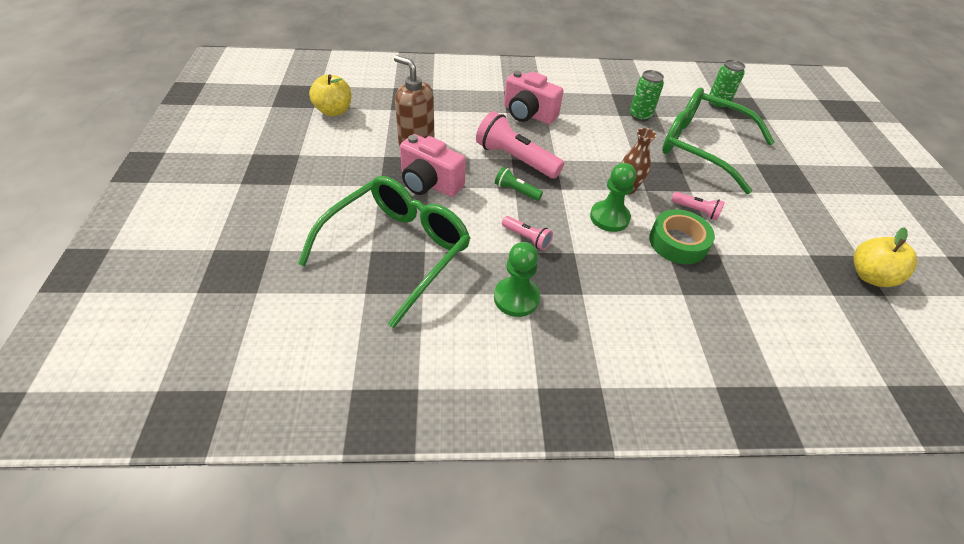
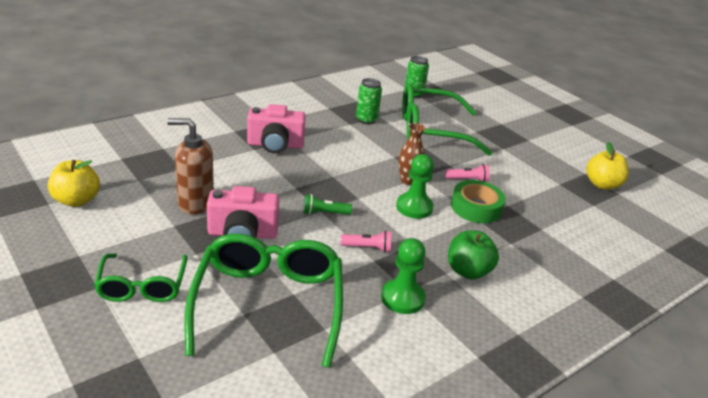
camera: 35 degrees left, 15 degrees down
pink flashlight [476,111,564,179] -> none
none -> green glasses [94,253,188,302]
none -> green apple [448,230,499,280]

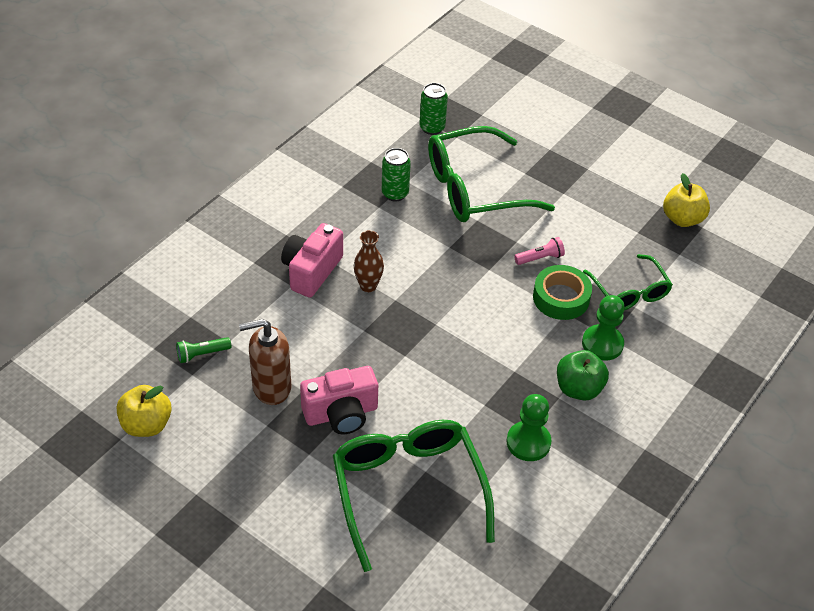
camera: 15 degrees left, 15 degrees up
green glasses [94,253,188,302] -> green glasses moved to [583,254,673,310]
pink camera [247,104,306,153] -> pink camera turned 135 degrees clockwise [281,223,343,298]
green flashlight [303,194,352,215] -> green flashlight moved to [176,337,231,363]
pink flashlight [341,230,391,252] -> none
green pawn [396,154,434,219] -> green pawn moved to [582,295,625,361]
brown vase [398,123,426,185] -> brown vase moved to [354,230,384,292]

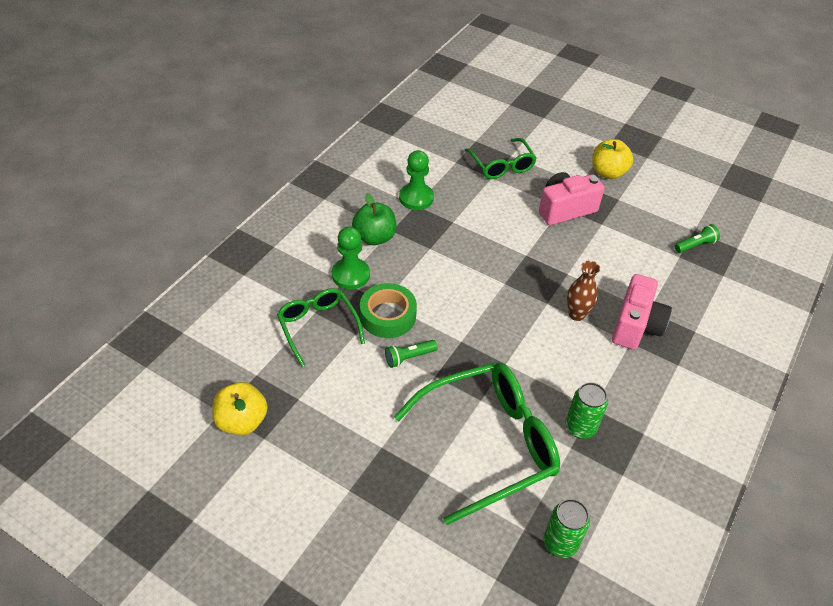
camera: 175 degrees right, 0 degrees up
yellow apple [117,385,172,437] -> yellow apple moved to [592,139,633,179]
brown soap dispenser [239,319,292,405] -> none
green glasses [333,420,495,572] -> green glasses [465,138,537,179], size x0.58
pink flashlight [514,237,565,265] -> green flashlight [385,340,438,368]

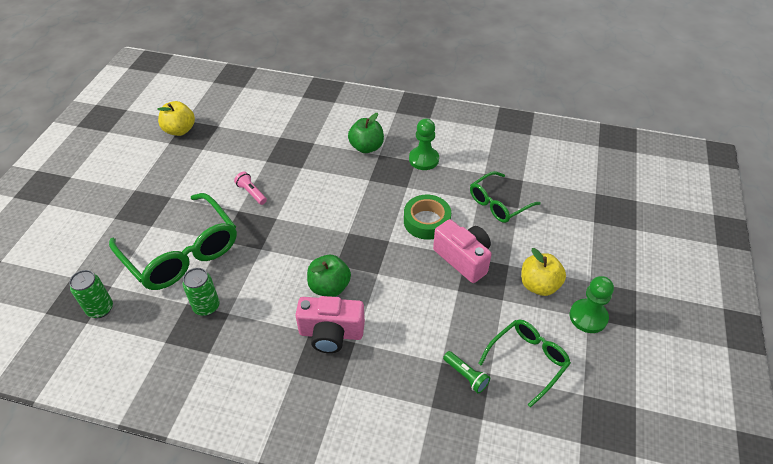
camera: 75 degrees right, 0 degrees up
green glasses [277,288,365,367] -> green glasses moved to [478,319,571,408]
green pawn [332,227,370,290] -> green pawn moved to [569,276,614,333]
green tape [360,283,417,338] -> green tape moved to [404,195,451,240]
green flashlight [385,340,438,368] -> pink flashlight [234,172,267,205]
brown vase [567,261,600,321] -> green apple [307,255,351,297]

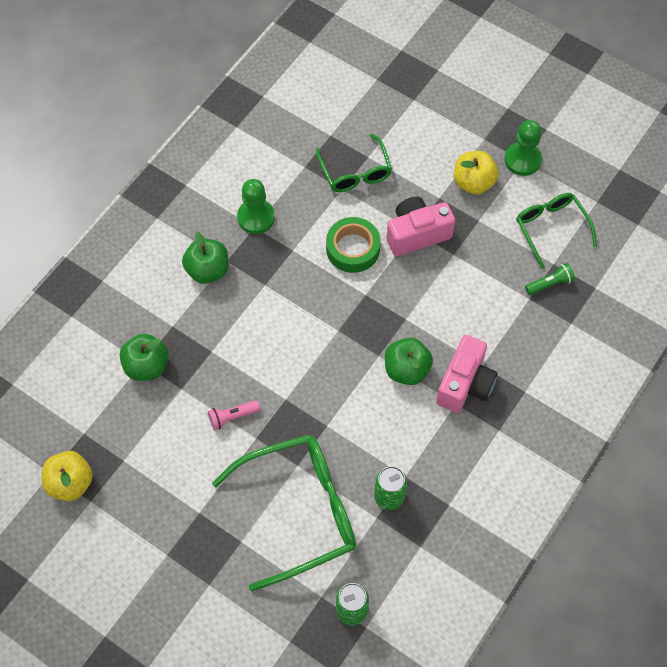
camera: 70 degrees left, 15 degrees up
none -> green apple [120,334,169,381]

